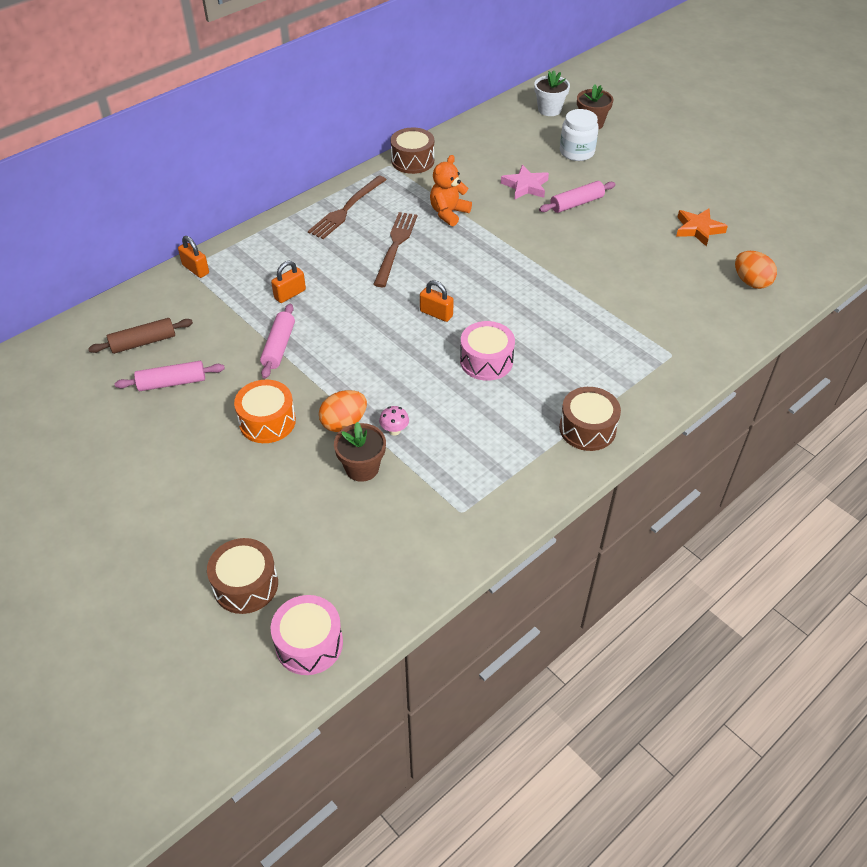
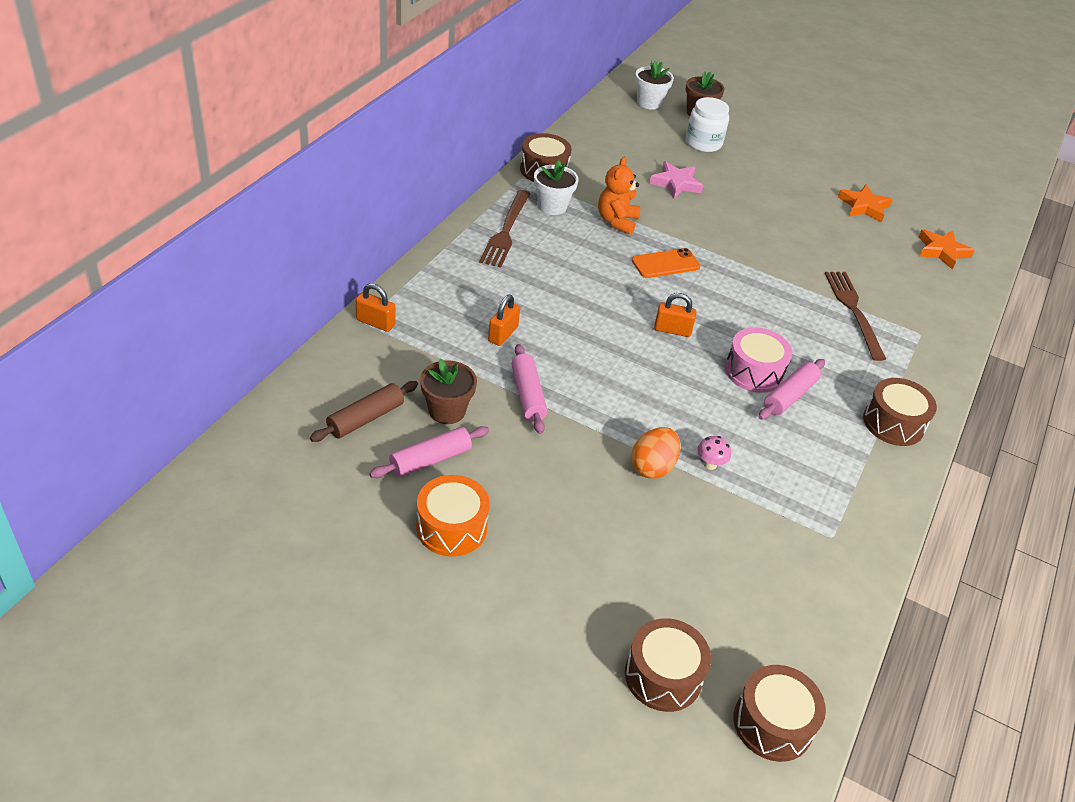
camera: 25 degrees left, 5 degrees down
orange drum [234,380,296,443] -> orange drum moved to [416,475,490,557]
pink drum [271,595,343,675] -> brown drum [733,665,826,762]
brown flower pot [334,422,386,482] -> brown flower pot moved to [420,358,477,424]
brown fork [373,212,417,287] -> brown fork moved to [825,272,886,361]
pink rolling pin [539,181,616,213] -> pink rolling pin moved to [759,359,825,420]
orange egg [735,251,777,289] -> orange star [918,229,975,269]
none -> white flower pot [534,160,579,215]
none -> orange phone [632,248,701,278]

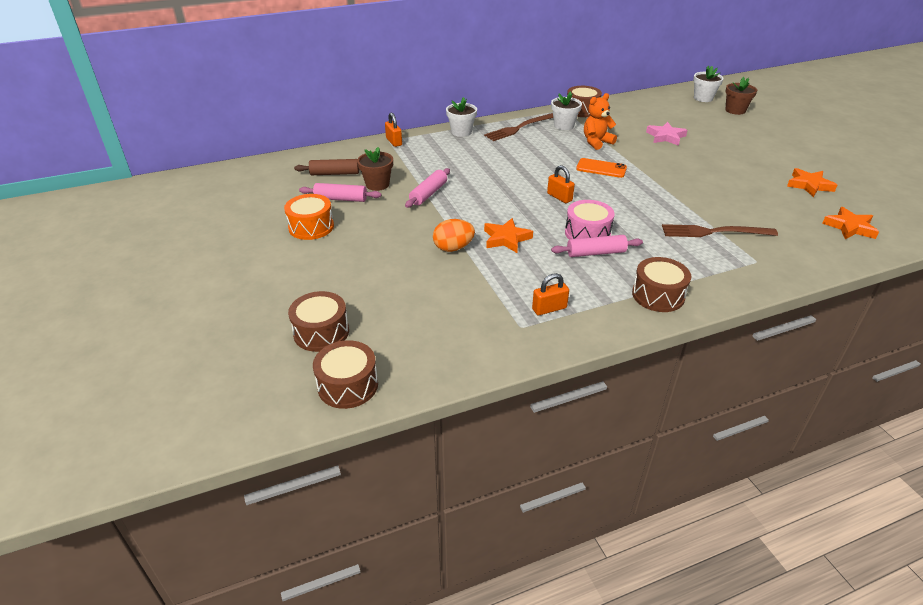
camera: 45 degrees right, 5 degrees down
orange padlock [488,294,520,346] -> orange padlock moved to [532,273,569,315]
white jar [686,97,729,152] -> none
pink mushroom [697,436,731,470] -> none
brown fork [825,272,886,361] -> brown fork turned 120 degrees counterclockwise [662,224,778,237]
none -> white flower pot [446,97,477,137]
none -> orange star [484,218,533,253]

